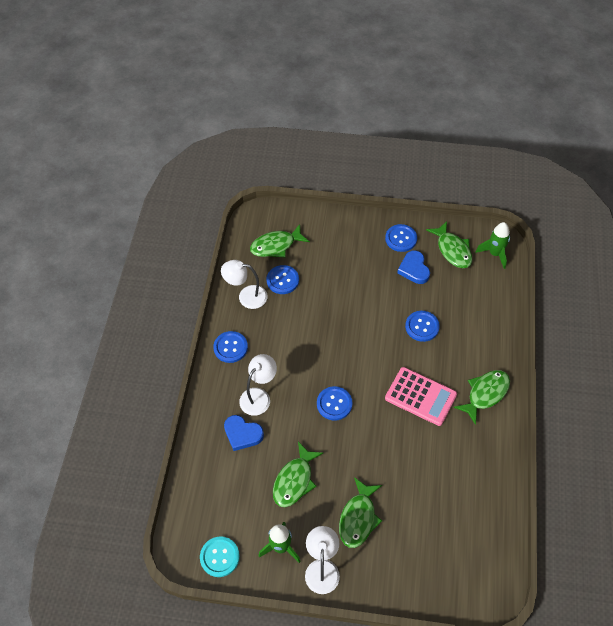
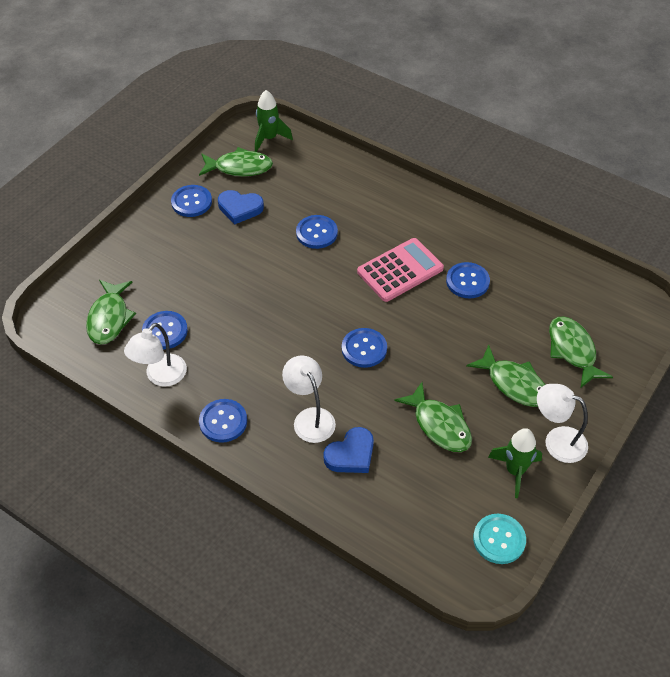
camera: 65 degrees left, 5 degrees down
green fish [454,370,510,425] -> green fish moved to [549,317,613,387]
none -> blue button [446,262,490,299]

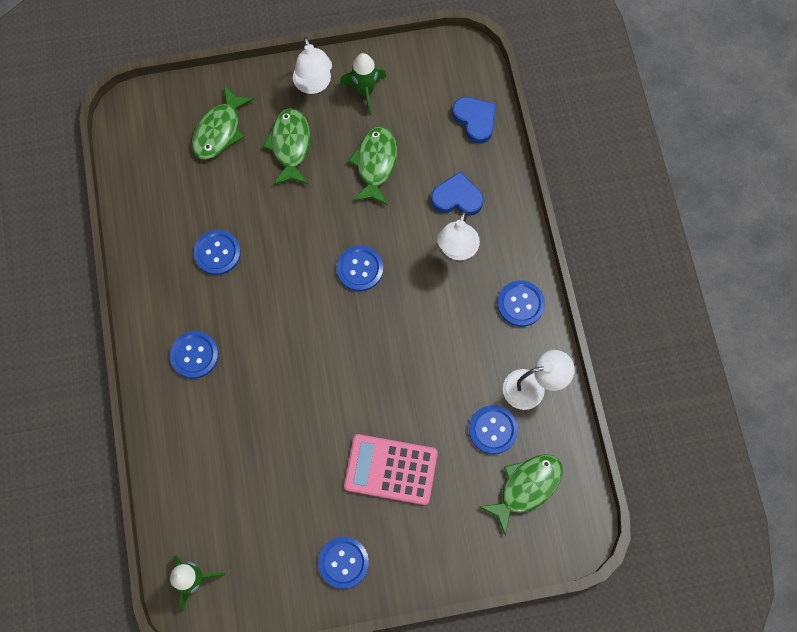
camera: 135 degrees left, 20 degrees up
green fish [199,147,273,176] -> none
blue heart [218,190,264,225] -> blue heart moved to [452,97,496,143]
blue button [296,215,338,249] -> blue button moved to [170,331,219,379]
pink calculator [357,238,444,302] -> pink calculator moved to [344,434,438,505]
turquoise button [473,514,526,564] -> none

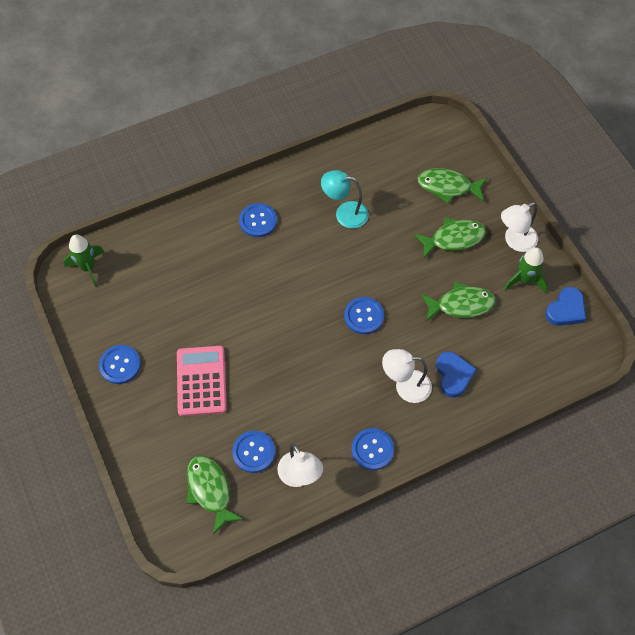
camera: 75 degrees right, 10 degrees down
blue button [193,230,241,275] -> turquoise lamp [321,170,369,229]
blue heart [452,97,496,143] -> blue heart moved to [545,287,586,326]
green fish [480,454,563,536] -> green fish turned 150 degrees counterclockwise [187,455,244,535]

